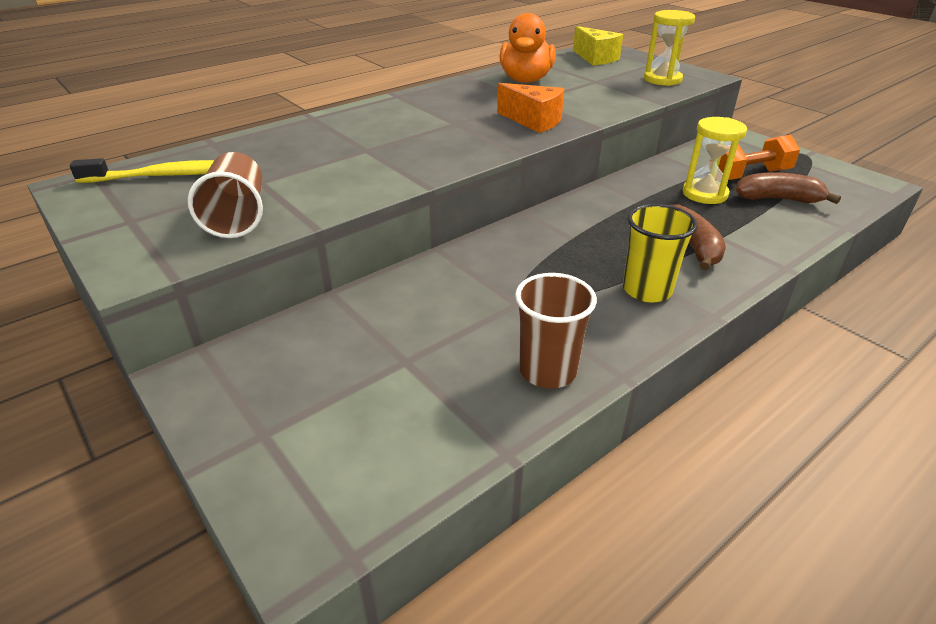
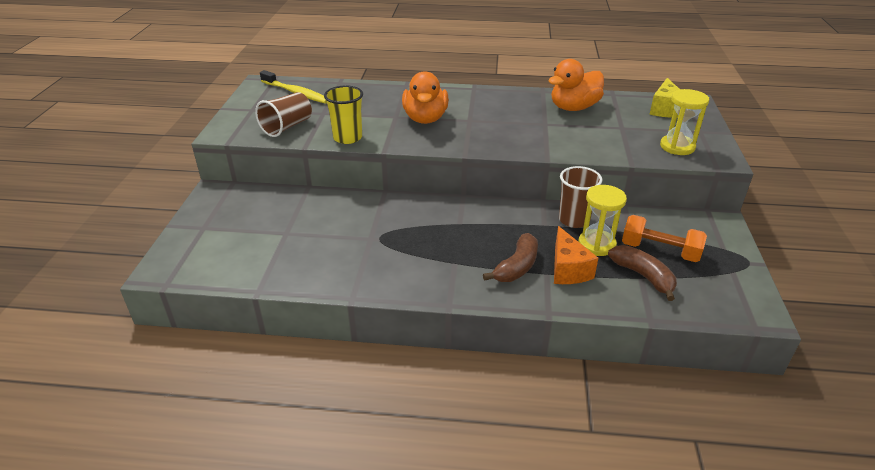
camera: 45 degrees right, 0 degrees up
orange cheese [497,83,564,133] -> orange cheese moved to [554,226,598,284]
brown cup [515,273,597,389] -> brown cup moved to [559,166,602,228]
yellow cup [623,204,698,302] -> yellow cup moved to [324,85,363,144]
none -> orange duck [402,71,449,124]

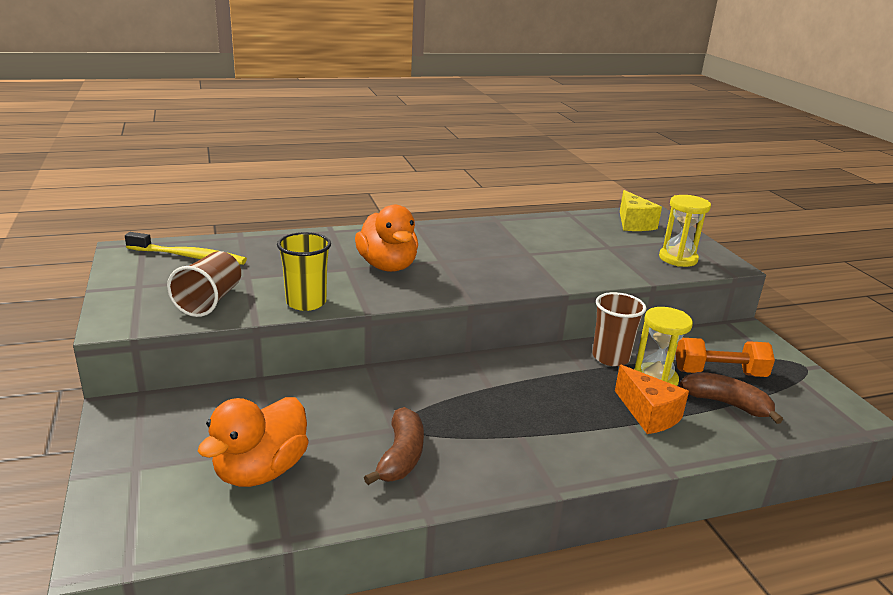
camera: 25 degrees left, 10 degrees down
brown banana [483,233,538,282] -> brown banana moved to [364,407,424,485]
orange duck [548,59,604,111] -> orange duck moved to [198,397,309,487]

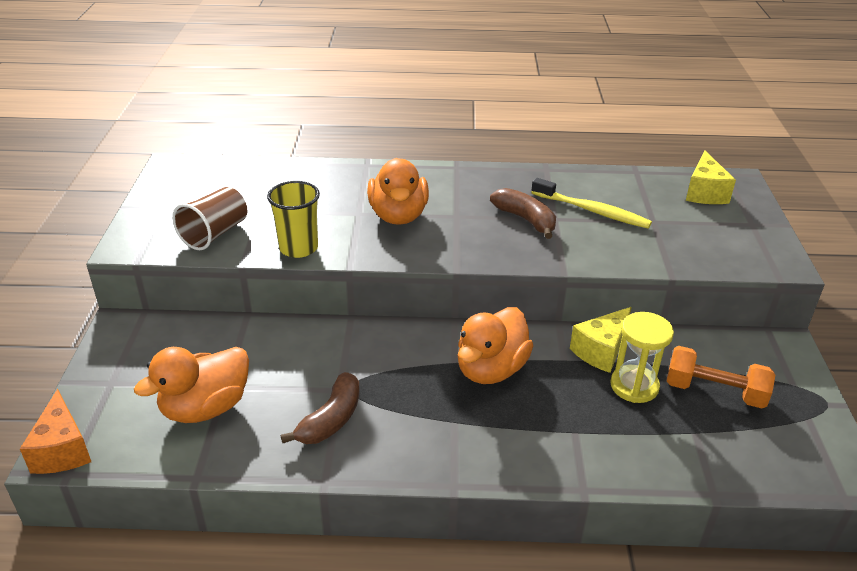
camera: 20 degrees right, 10 degrees up
yellow toothbrush [125,232,247,265] -> yellow toothbrush moved to [531,178,652,229]
brown cup [592,292,646,366] -> yellow cheese [570,307,632,373]
orange cheese [615,365,689,434] -> orange cheese moved to [20,389,91,474]
yellow hourglass [659,195,711,267] -> none
brown banana [680,372,783,424] -> brown banana moved to [490,188,556,239]
none -> orange duck [458,307,533,384]

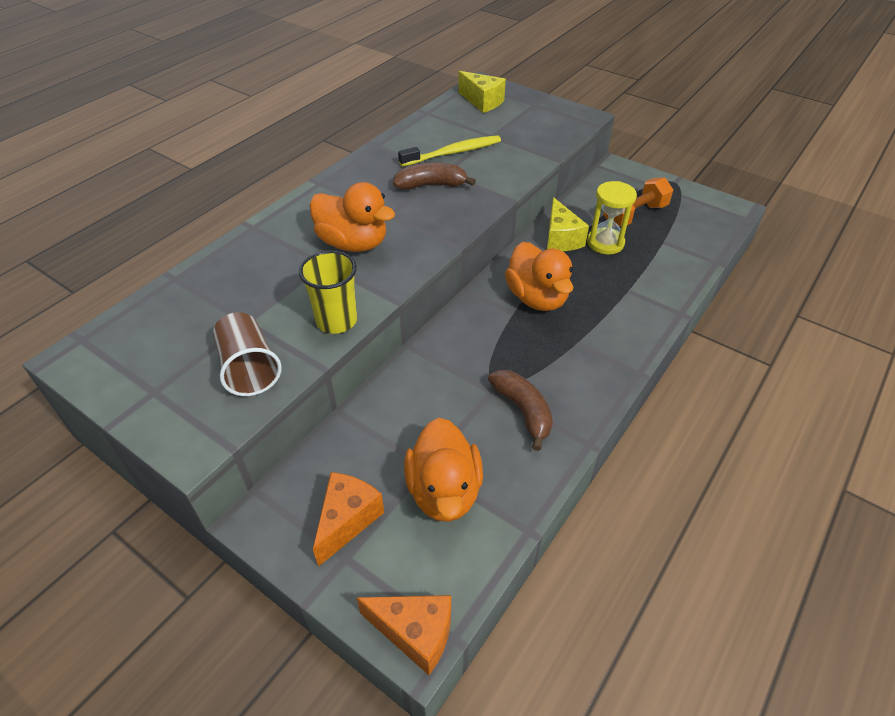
camera: 55 degrees left, 10 degrees up
none -> orange cheese [313,472,384,567]

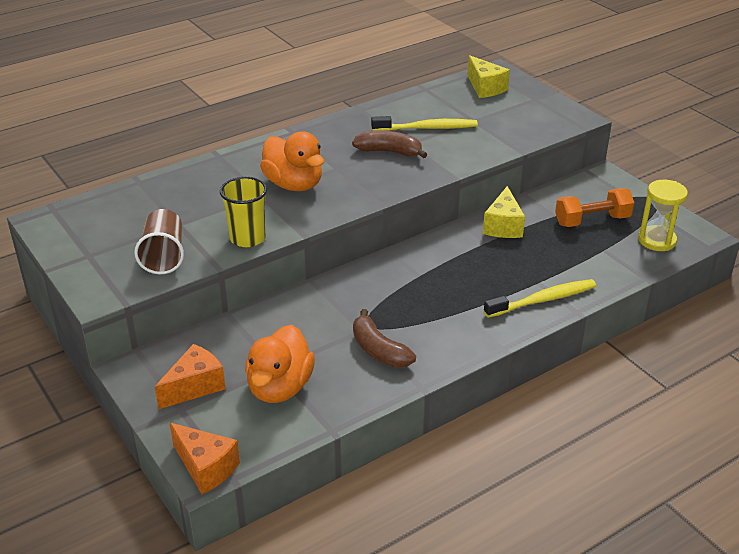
camera: 20 degrees right, 10 degrees down
brown banana [488,370,553,451] -> brown banana turned 150 degrees clockwise [353,309,416,368]
orange duck [505,242,574,311] -> none
yellow hourglass [587,181,637,254] -> yellow hourglass moved to [638,180,688,251]
none -> yellow toothbrush [484,279,596,318]

